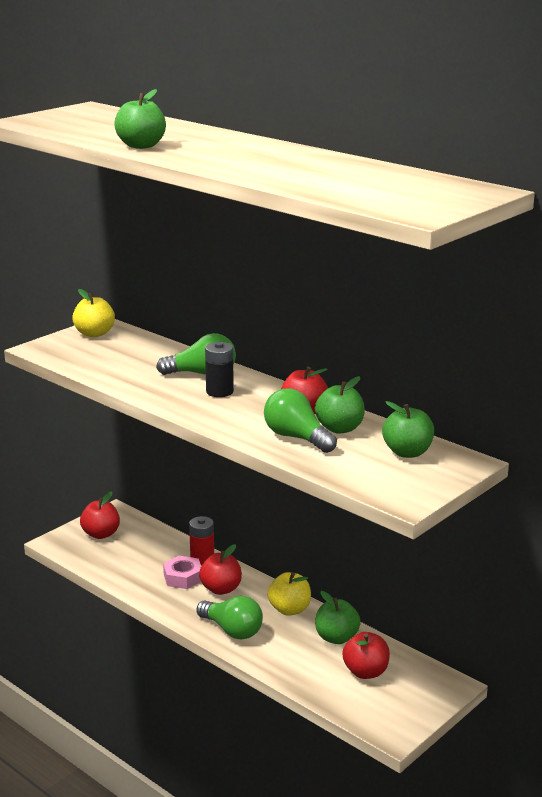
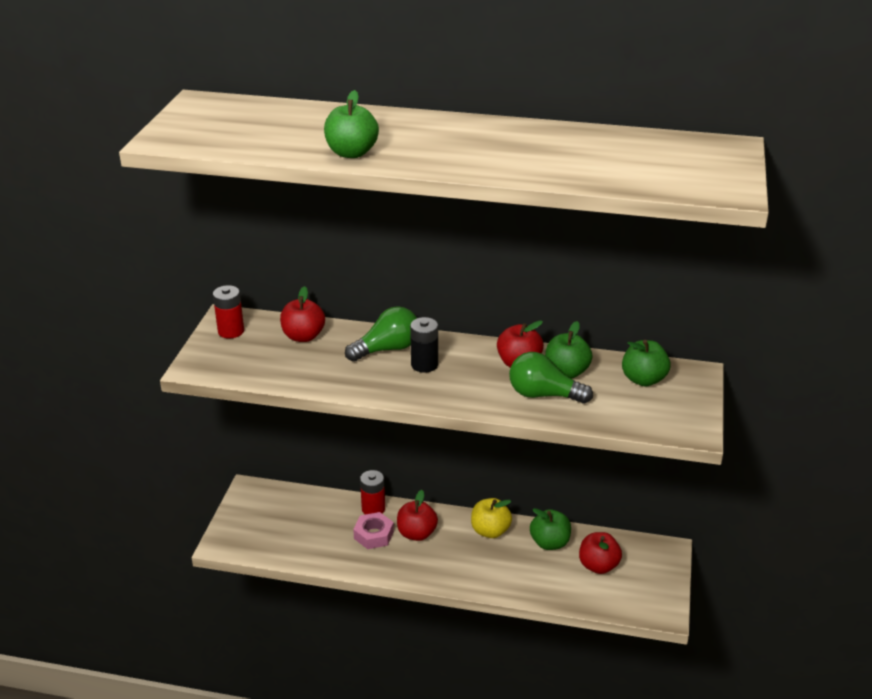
camera: 30 degrees left, 10 degrees up
yellow apple [72,289,115,337] -> red battery [213,285,244,338]
red apple [80,491,120,539] -> red apple moved to [280,286,325,342]
green light bulb [196,596,263,640] -> none

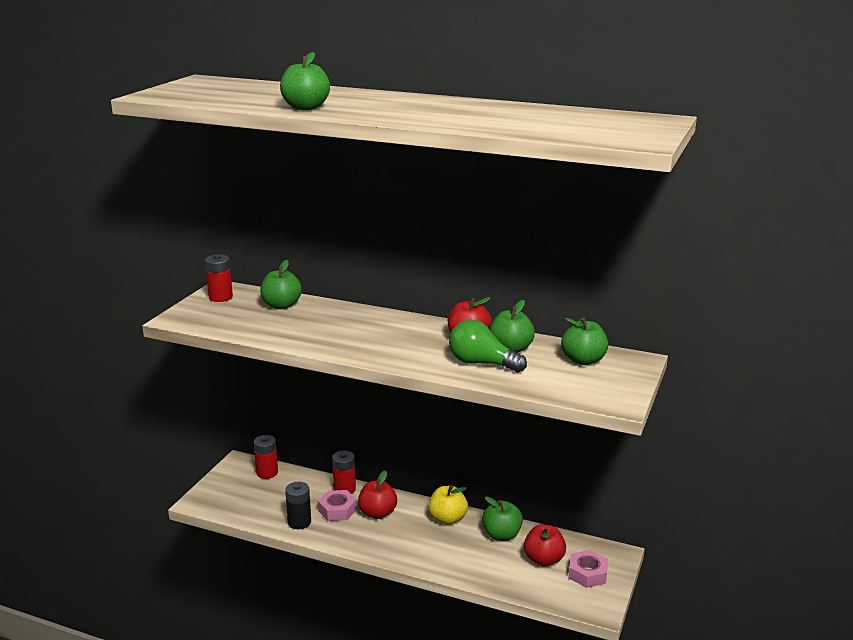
camera: 10 degrees right, 10 degrees down
red apple [280,286,325,342] -> green apple [260,260,302,309]
green light bulb [345,306,417,362] -> none
black battery [410,317,438,373] -> black battery moved to [285,482,311,529]
none -> red battery [254,435,278,479]
none -> pink nut [569,550,608,588]

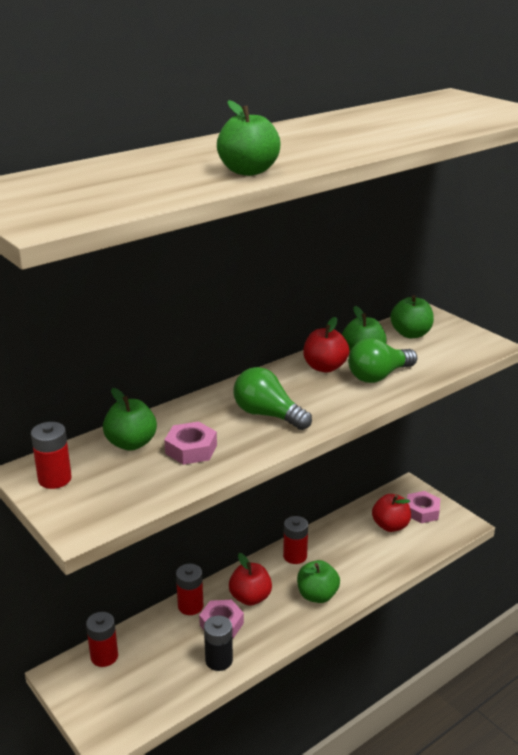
camera: 60 degrees left, 5 degrees up
yellow apple [428,485,468,525] -> red battery [283,516,308,564]
green apple [482,496,523,541] -> green apple moved to [297,560,340,603]
none -> pink nut [164,421,217,465]
none -> green light bulb [234,367,312,430]

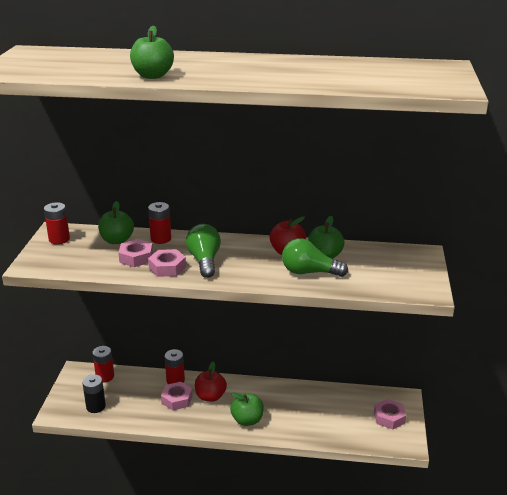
camera: 45 degrees right, 0 degrees up
black battery [204,615,233,671] -> black battery moved to [82,374,106,413]
red battery [283,516,308,564] -> red battery moved to [148,202,171,244]
red apple [372,494,411,532] -> none
green apple [390,295,434,338] -> none
none -> pink nut [148,249,186,277]

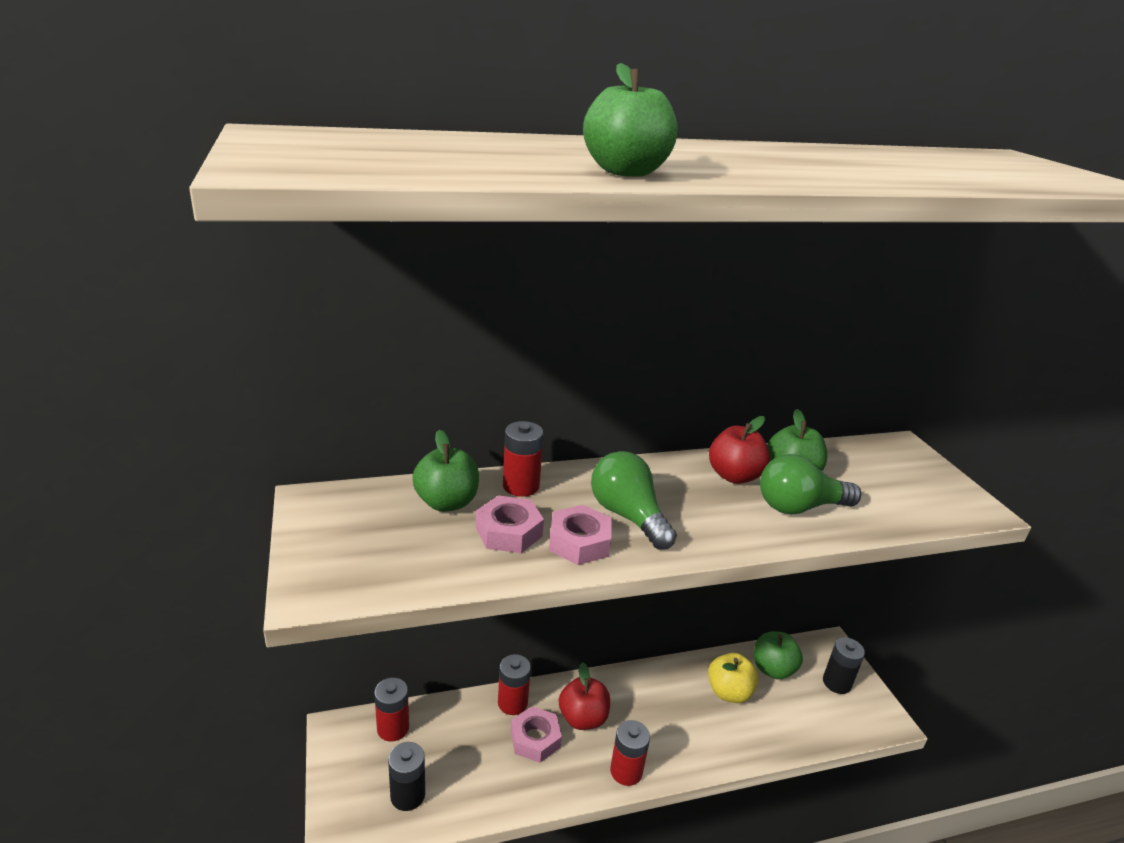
camera: 25 degrees left, 0 degrees up
red battery [44,202,70,244] -> red battery moved to [610,720,650,786]
green apple [230,392,264,426] -> green apple moved to [754,631,803,679]
pink nut [374,399,406,429] -> black battery [823,637,865,694]
none -> yellow apple [708,653,759,703]

